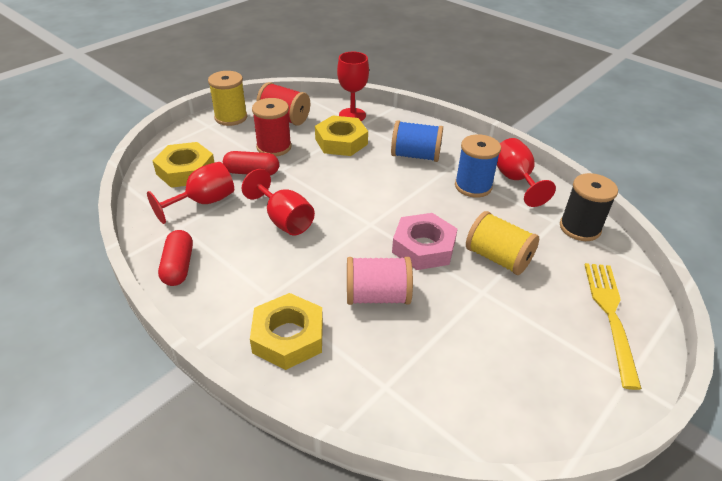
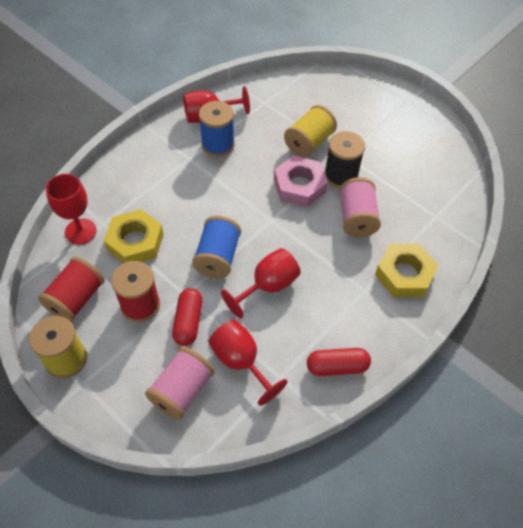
camera: 90 degrees left, 15 degrees up
yellow nut [153,142,215,188] -> pink spool [145,347,215,420]
blue spool [391,120,443,162] -> blue spool moved to [192,216,241,278]
black spool [560,173,618,241] -> black spool moved to [324,131,365,188]
yellow fork [585,263,642,390] -> none

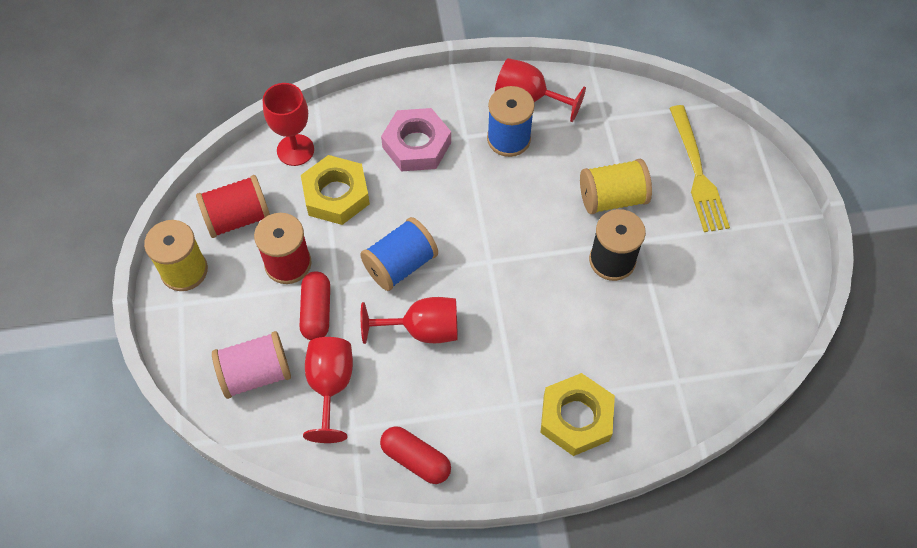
camera: 40 degrees right, 5 degrees up
red capsule [172,288,202,346] -> red capsule turned 45 degrees counterclockwise [299,271,330,340]
pink nut [274,156,328,207] -> pink nut moved to [381,108,451,172]
pink spool [339,177,381,237] -> none
none -> yellow fork [669,105,730,232]

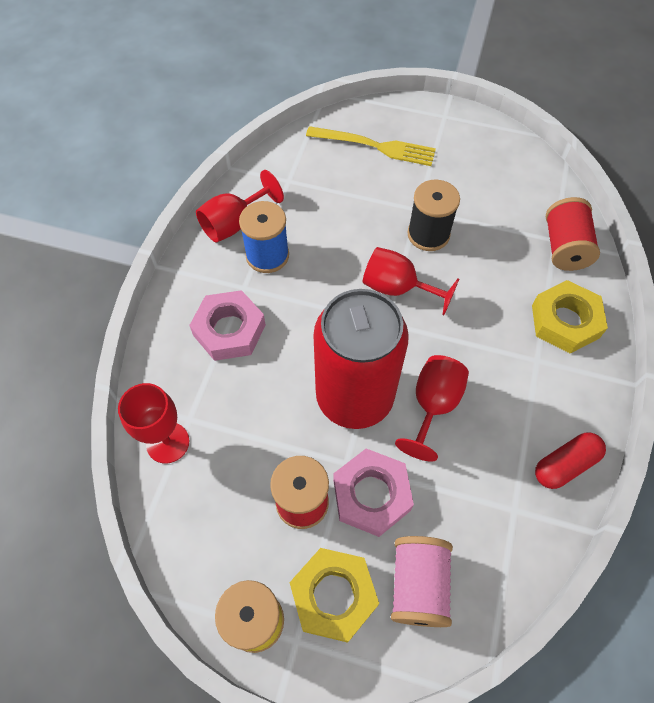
camera: 65 degrees left, 0 degrees up
red spool [196,175,270,238] -> red spool moved to [546,197,600,271]
red capsule [299,271,330,340] -> pink nut [333,449,414,537]
yellow nut [301,155,370,225] -> yellow nut moved to [289,548,379,643]
red goblet [303,337,353,443] -> red goblet moved to [363,247,459,315]
blue spool [360,217,438,291] -> red can [313,289,409,429]
yellow spool [580,159,652,214] -> none

